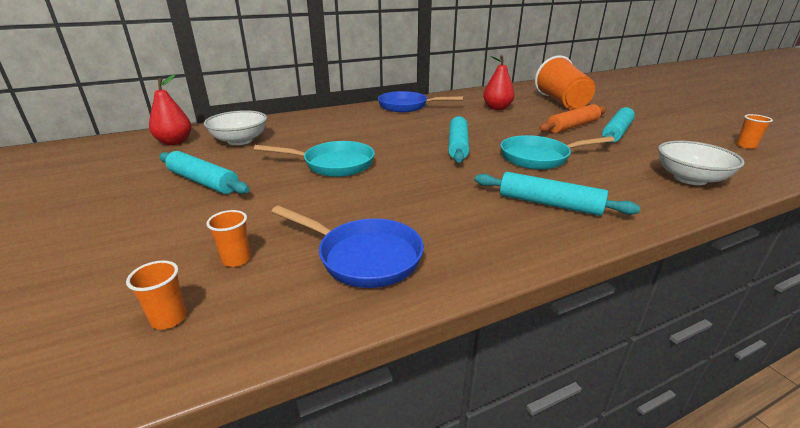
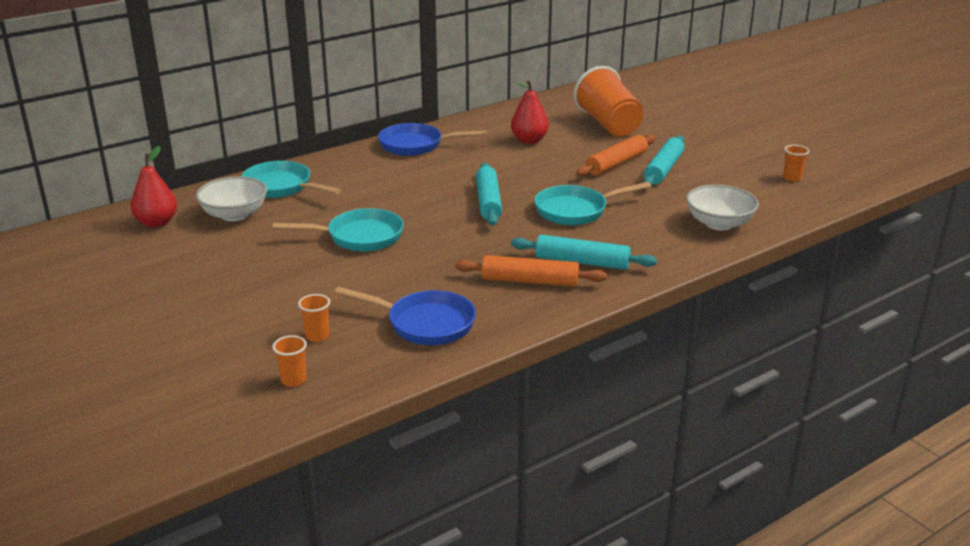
camera: 10 degrees left, 0 degrees up
turquoise rolling pin [159,151,249,194] -> none
none -> turquoise pan [241,161,342,198]
none -> orange rolling pin [455,255,607,287]

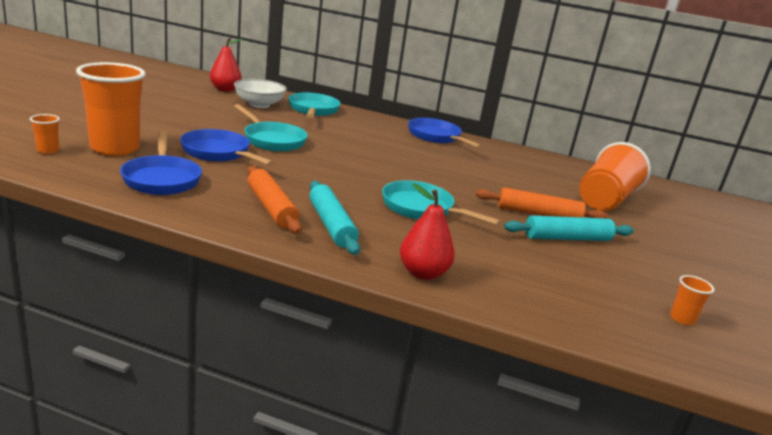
camera: 50 degrees right, 5 degrees down
orange cup [298,294,330,342] -> orange cup [76,62,146,156], size x2.44
turquoise rolling pin [476,163,502,226] -> none
red pear [511,80,549,144] -> red pear moved to [400,183,455,280]
white bowl [686,185,759,231] -> none
none -> blue pan [180,129,274,166]

